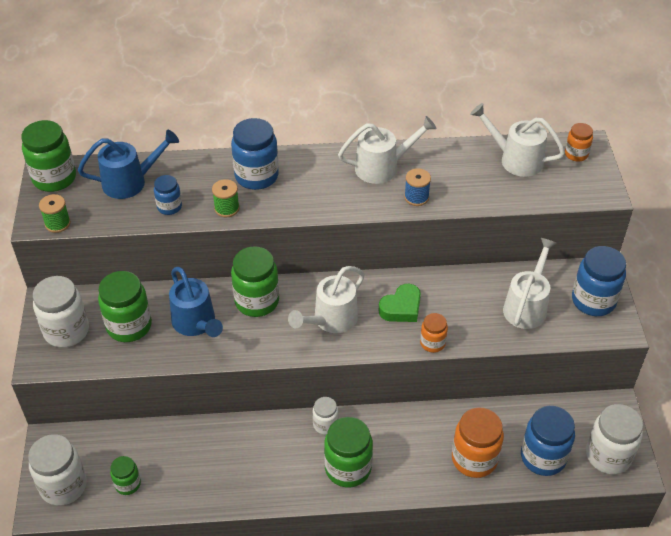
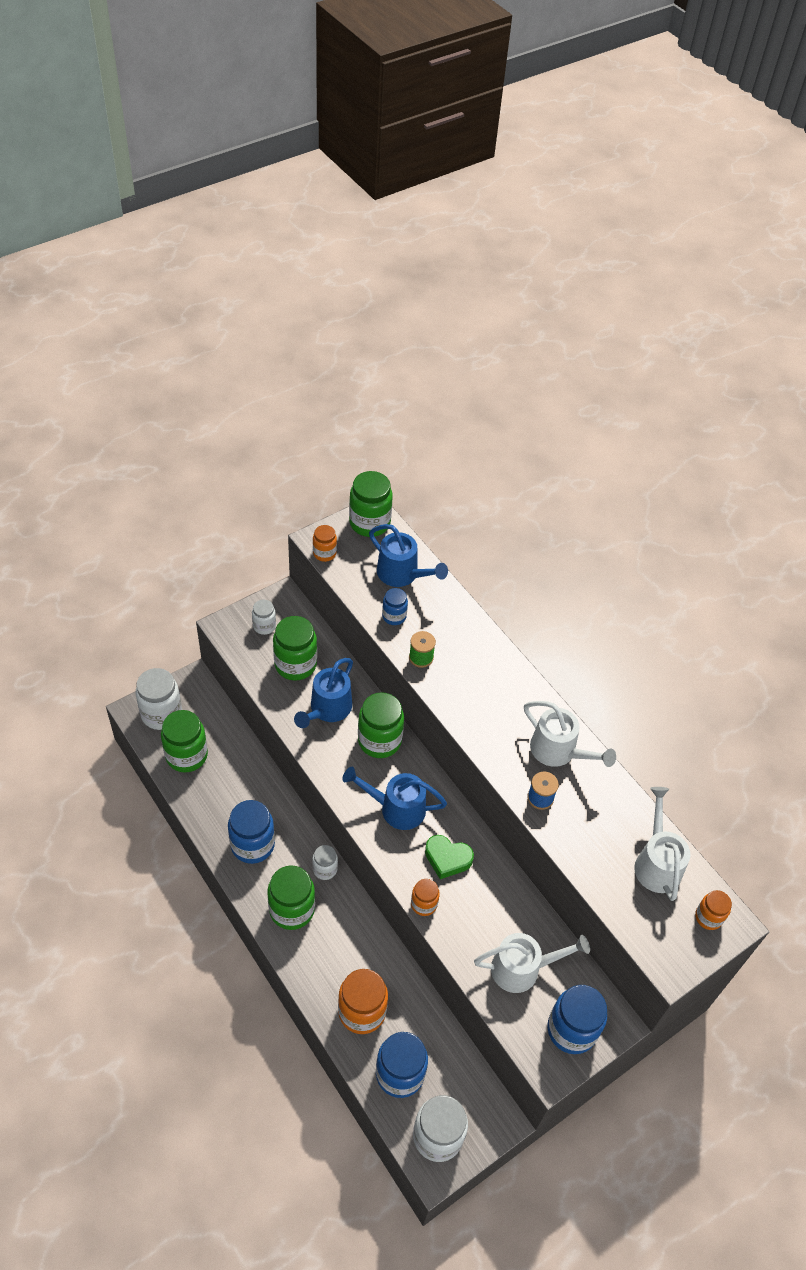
camera: 55 degrees right, 5 degrees up
white jar [33,276,89,347] -> white jar [252,599,276,635], size x0.56
green spool [39,194,71,233] -> orange jar [313,525,337,562]
green jar [110,456,141,495] -> green jar [161,710,208,772], size x1.80
blue jar [231,118,279,190] -> blue jar moved to [228,800,275,864]
white watering can [288,266,365,333] -> blue watering can [342,767,447,830]

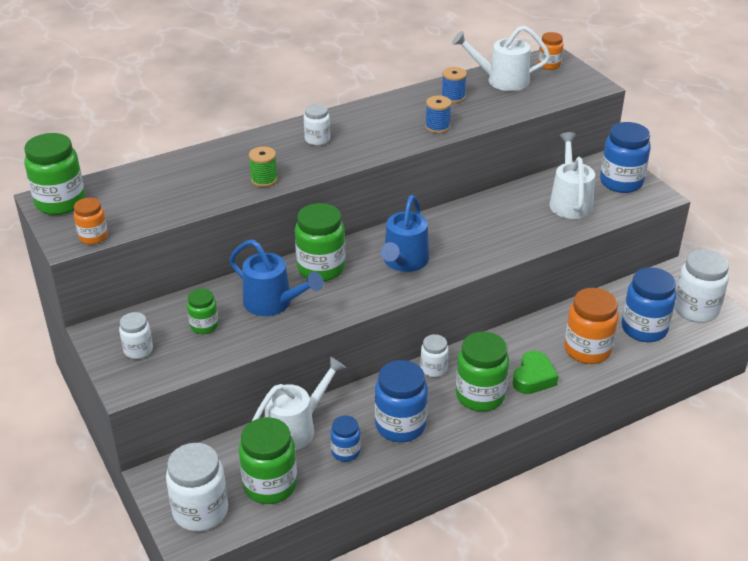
camera: 80 degrees left, 15 degrees down
green jar [273,616,317,681] -> green jar [187,289,219,334], size x0.56
blue watering can [369,524,448,587] -> none
blue jar [382,588,408,625] -> blue jar moved to [331,415,361,462]
orange jar [411,879,440,916] -> none
green heart [425,835,474,879] -> green heart moved to [513,351,559,394]
white watering can [524,701,616,767] -> white watering can moved to [252,357,346,450]
none -> white jar [304,104,330,146]
none -> blue spool [441,67,467,103]

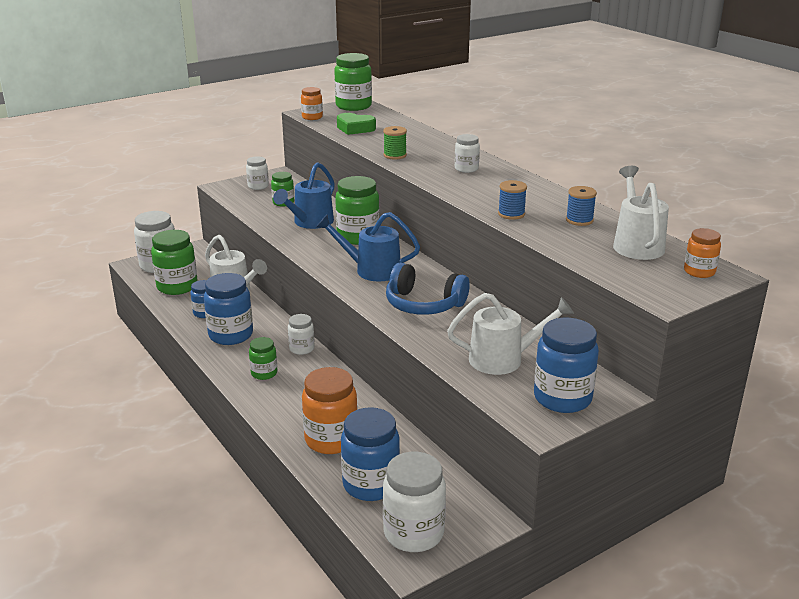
camera: 85 degrees right, 10 degrees down
green jar [456,332,509,412] -> green jar [249,337,277,380], size x0.56
green heart [513,351,559,394] -> green heart moved to [337,113,376,135]
none -> blue headphones [386,263,470,315]

